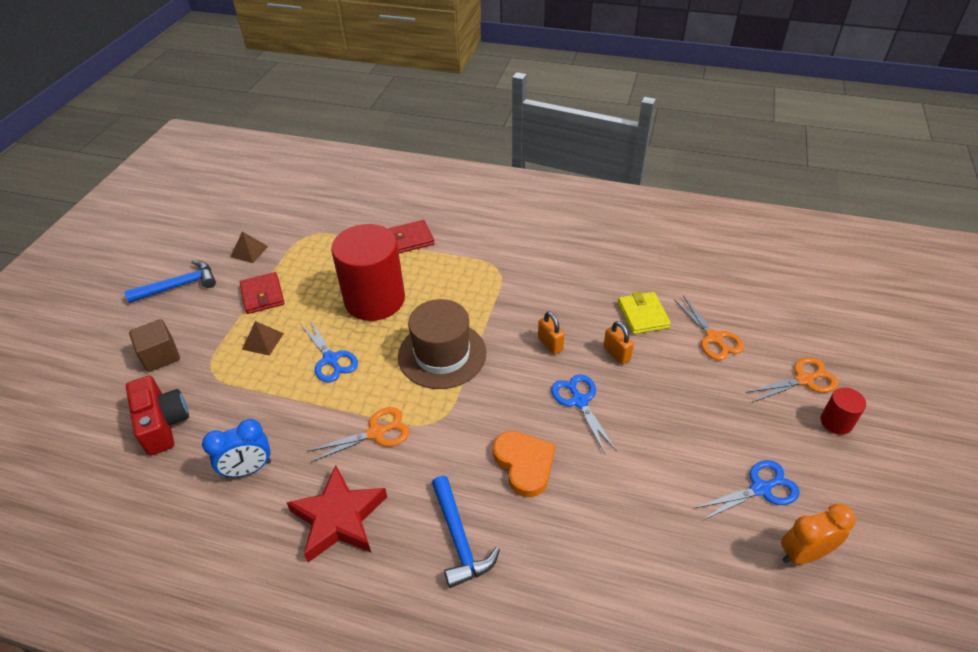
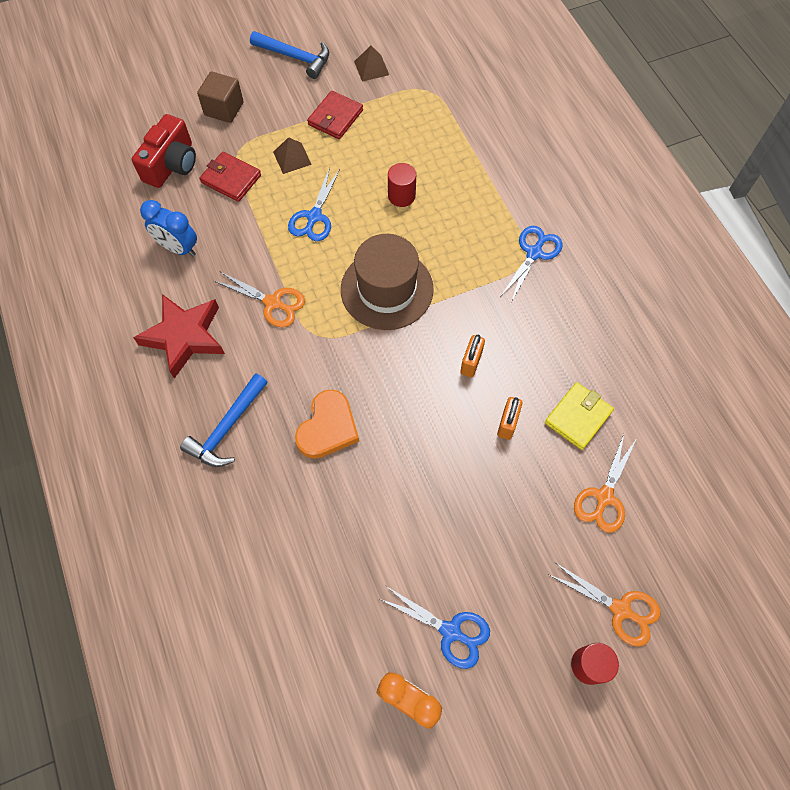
camera: 50 degrees right, 20 degrees up
red cylinder [331,224,405,321] -> red cylinder [388,163,416,207], size x0.43
red wallet [387,220,435,253] -> red wallet moved to [200,152,261,202]
blue scissors [551,374,616,454] -> blue scissors moved to [501,226,562,302]

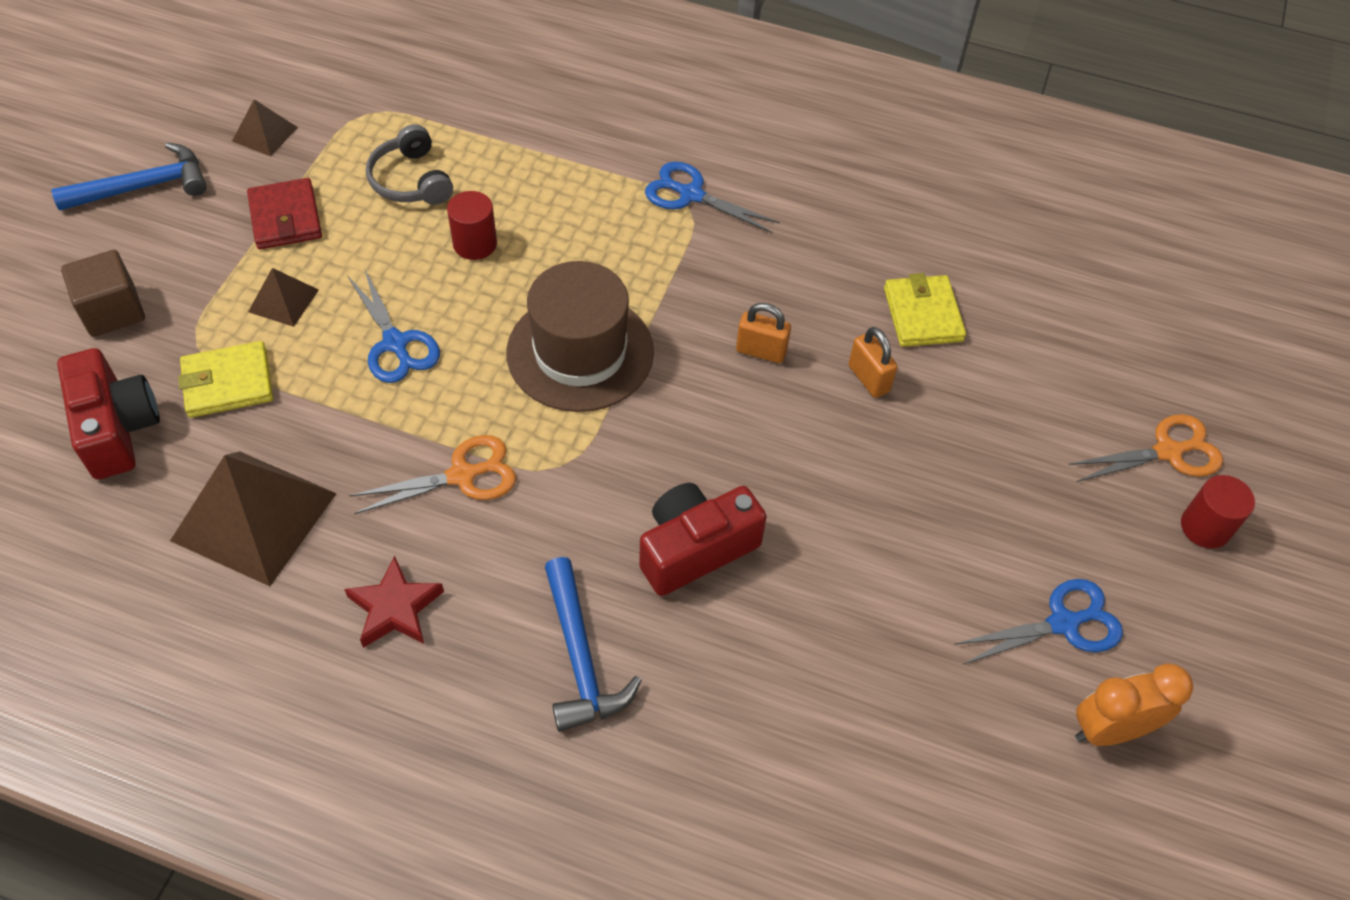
camera: 50 degrees left, 10 degrees down
red star [133,294,225,379] -> red star [344,555,444,648], size x0.62
blue clock [140,200,197,256] -> brown pyramid [170,452,337,586]
red wallet [200,152,261,202] -> yellow wallet [178,341,273,418]
orange heart [295,389,359,459] -> red camera [639,483,767,596]
orange padlock [460,335,485,377] -> orange padlock turned 45 degrees counterclockwise [736,303,791,363]
blue scissors [501,226,562,302] -> blue scissors turned 45 degrees counterclockwise [645,162,780,233]
orange scissors [574,434,637,533] -> none
none -> grey headphones [366,124,453,205]

